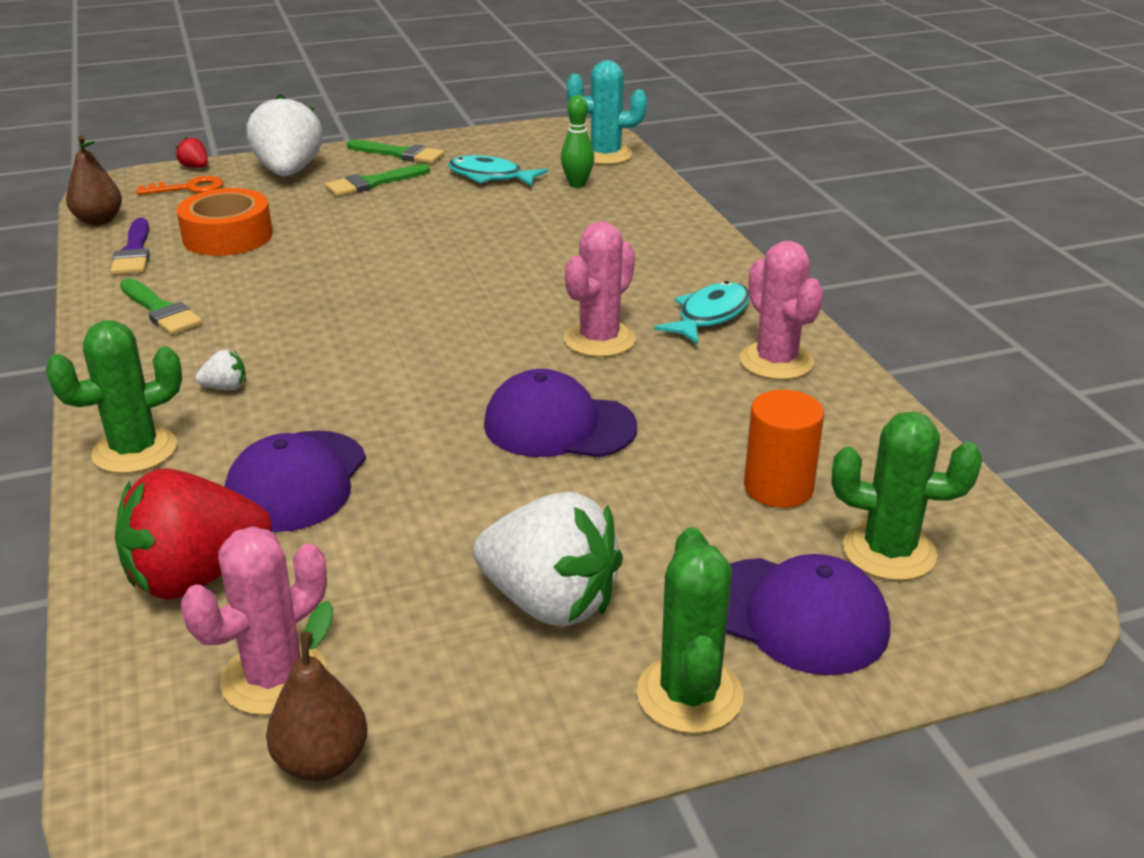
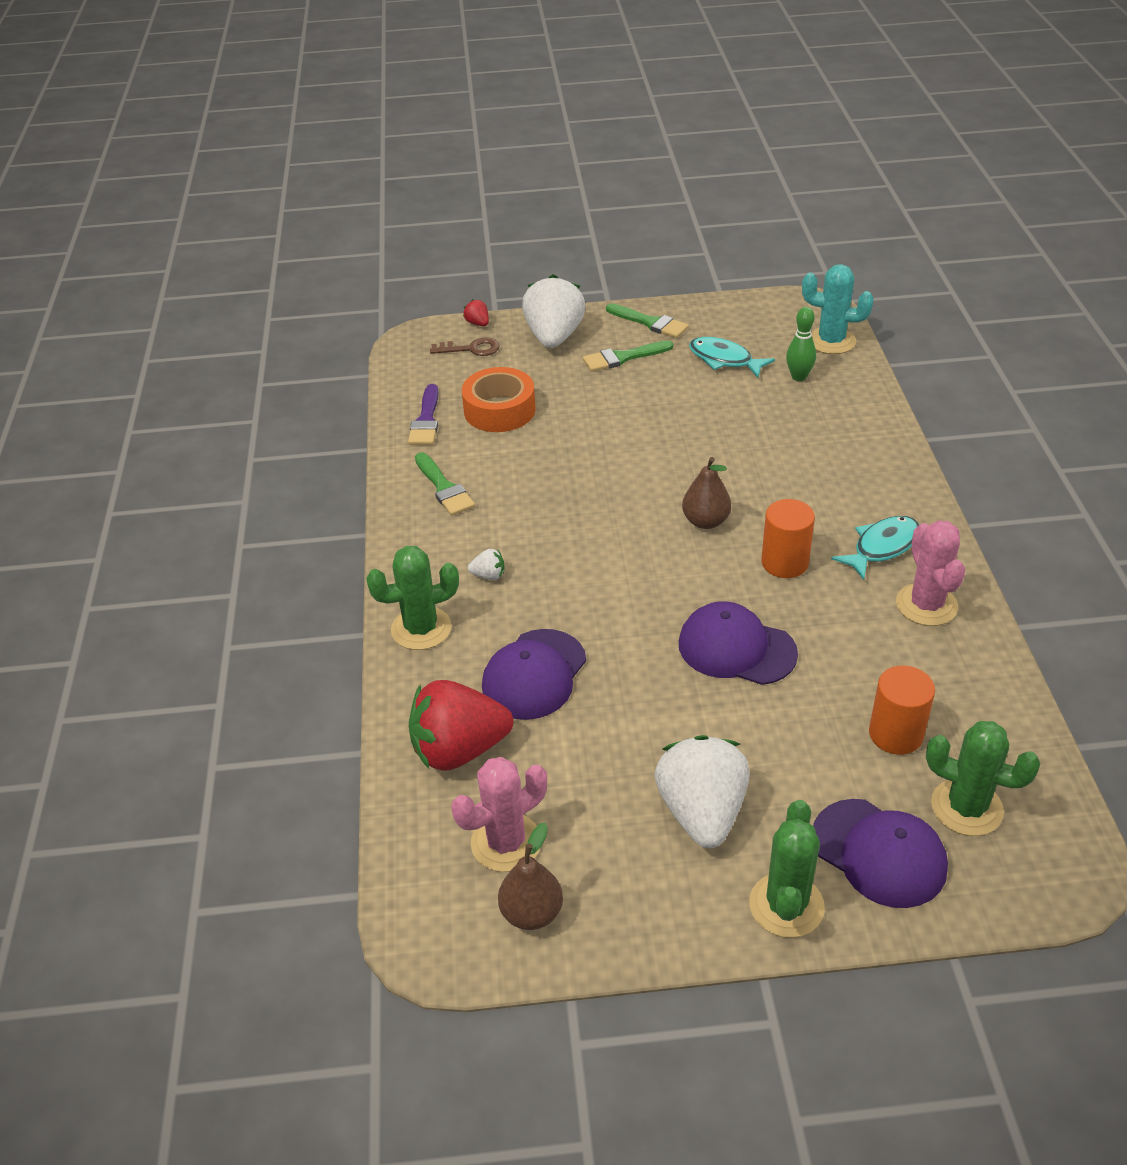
camera: 15 degrees right, 10 degrees up
brown pear [66,135,122,225] -> brown pear moved to [682,457,731,529]
orange key [136,176,223,195] -> brown key [430,337,500,356]
white strawberry [473,492,623,627] -> white strawberry turned 135 degrees counterclockwise [655,735,750,848]
pink cactus [564,221,636,357] -> orange cylinder [761,499,815,578]

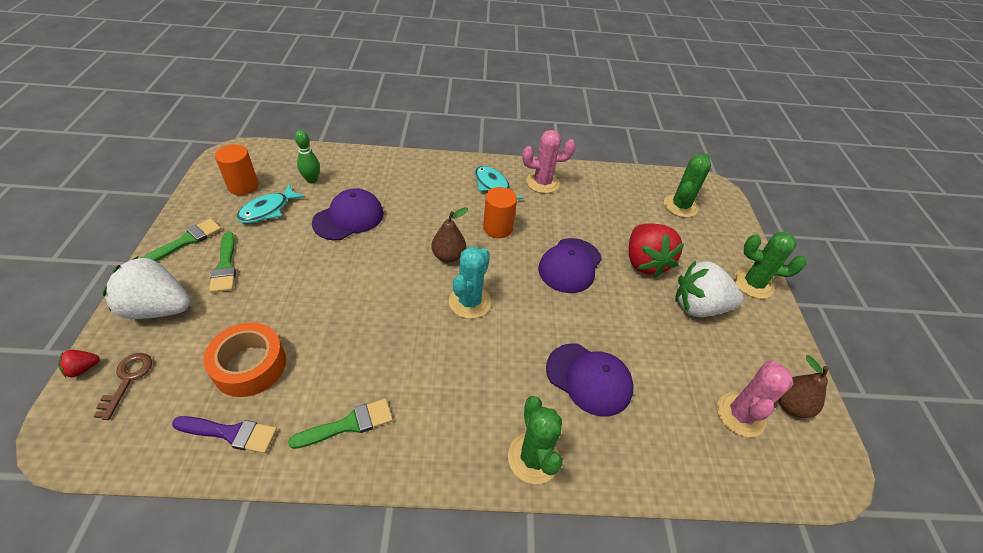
camera: 90 degrees left, 5 degrees up
red strawberry [409,680,513,771] -> red strawberry moved to [629,223,684,277]
pink cactus [451,757,547,872] -> pink cactus turned 60 degrees clockwise [717,360,793,437]
white strawberry [468,549,504,580] -> none
turquoise cactus [802,264,874,354] -> turquoise cactus moved to [449,247,491,319]
purple cap [813,799,948,908] -> purple cap moved to [312,188,384,240]
orange cylinder [869,665,935,755] -> orange cylinder moved to [215,144,259,195]

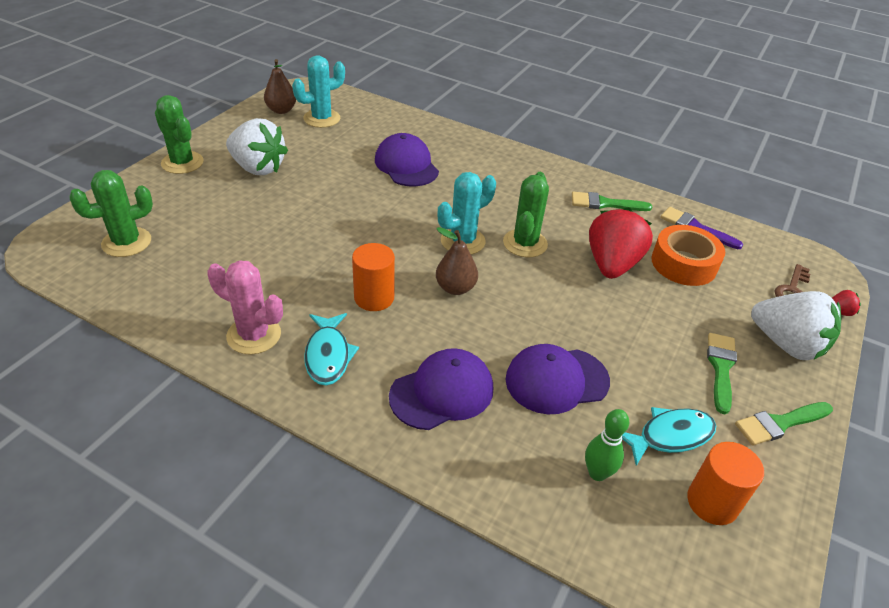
camera: 150 degrees left, 5 degrees down
green cactus [508,396,563,484] -> green cactus moved to [503,172,549,257]
purple cap [538,238,602,293] -> purple cap moved to [389,348,493,430]
red strawberry [629,223,684,277] -> red strawberry moved to [589,207,653,279]
pink cactus [717,360,793,437] -> turquoise cactus [292,55,345,128]

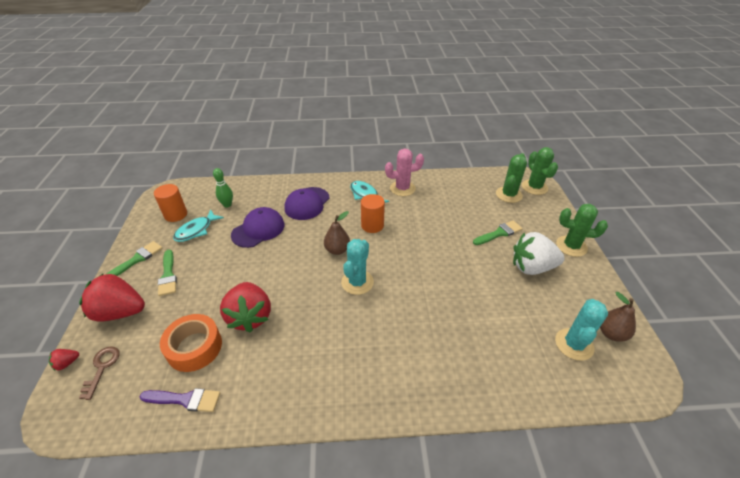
camera: 150 degrees right, 0 degrees up
purple cap [375,133,439,186] -> none
green cactus [503,172,549,257] -> green cactus moved to [522,147,558,195]
green brush [572,192,652,211] -> green brush moved to [473,220,523,245]
white strawberry [751,291,841,360] -> red strawberry [79,273,145,322]

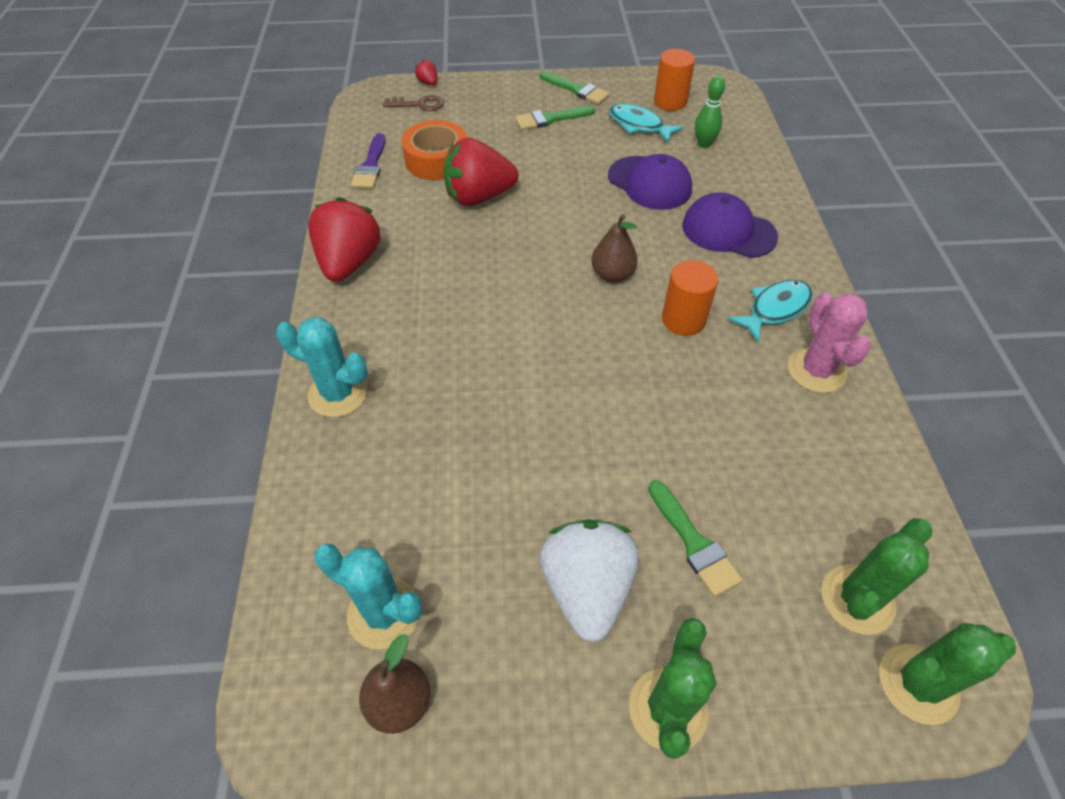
camera: 90 degrees right, 10 degrees up
red strawberry [79,273,145,322] -> red strawberry moved to [308,197,380,282]
turquoise cactus [341,239,374,295] -> turquoise cactus moved to [276,317,368,417]
green cactus [496,153,527,203] -> green cactus turned 75 degrees counterclockwise [821,518,932,635]

